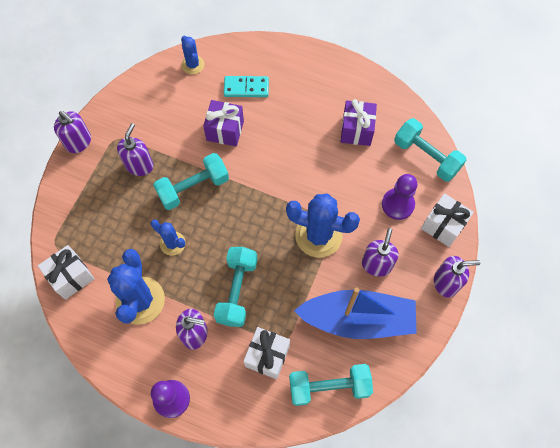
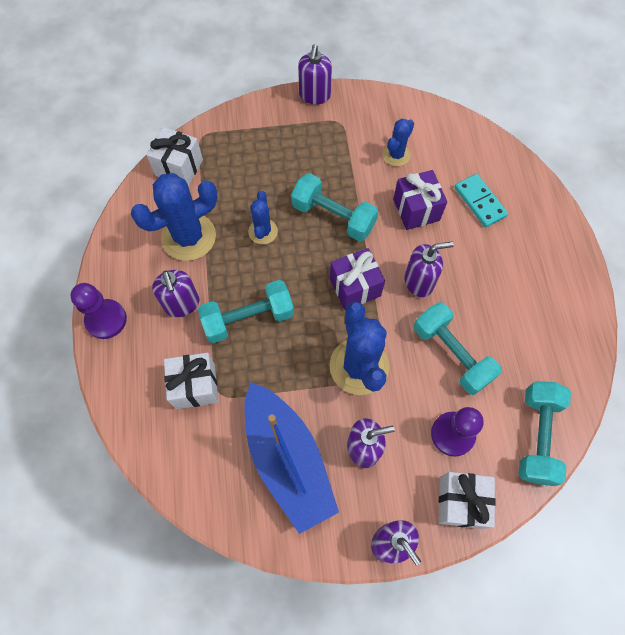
camera: 60 degrees right, 0 degrees up
purple soap dispenser [117,123,154,176] -> purple soap dispenser moved to [405,242,454,297]
blue cactus [181,36,204,75] -> blue cactus moved to [383,119,414,166]
turquoise dumbbell [289,364,373,406] -> turquoise dumbbell moved to [414,302,502,395]
purple gift [341,99,377,146] -> purple gift moved to [330,248,385,310]

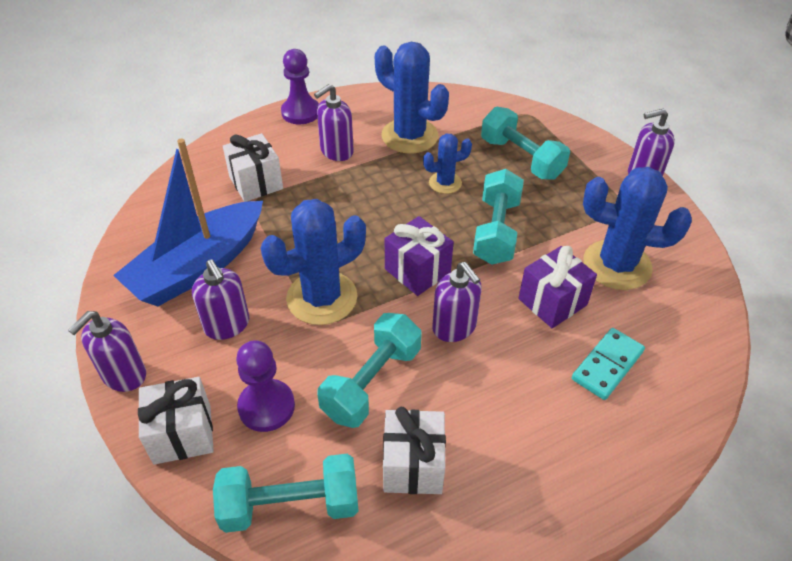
camera: 70 degrees right, 20 degrees down
white gift [146,127,203,186] -> white gift moved to [383,407,446,494]
turquoise dumbbell [198,280,294,343] -> turquoise dumbbell moved to [481,107,570,180]
blue cactus [383,119,414,166] -> blue cactus [583,167,692,290], size x1.85

